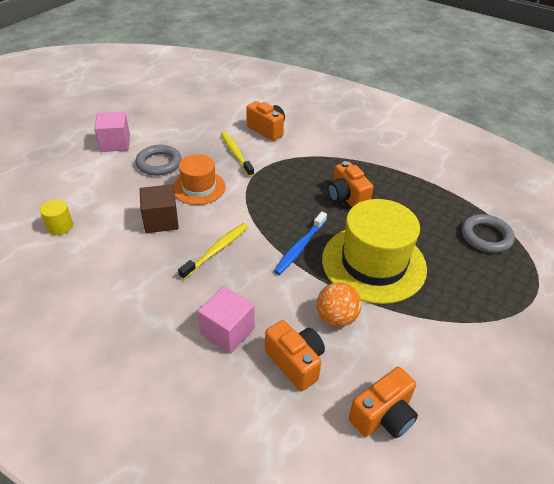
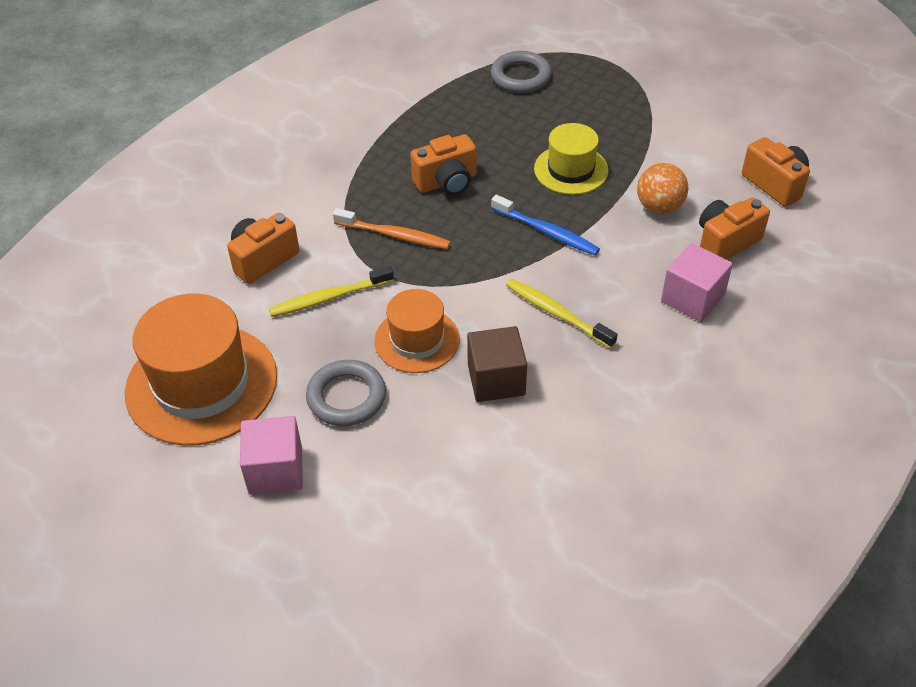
camera: 85 degrees left, 5 degrees up
yellow cylinder [40,199,73,235] -> none
yellow hat [322,199,427,304] -> yellow hat [534,123,609,195], size x0.58
none -> orange hat [125,293,277,446]
none -> orange toothbrush [333,208,451,249]

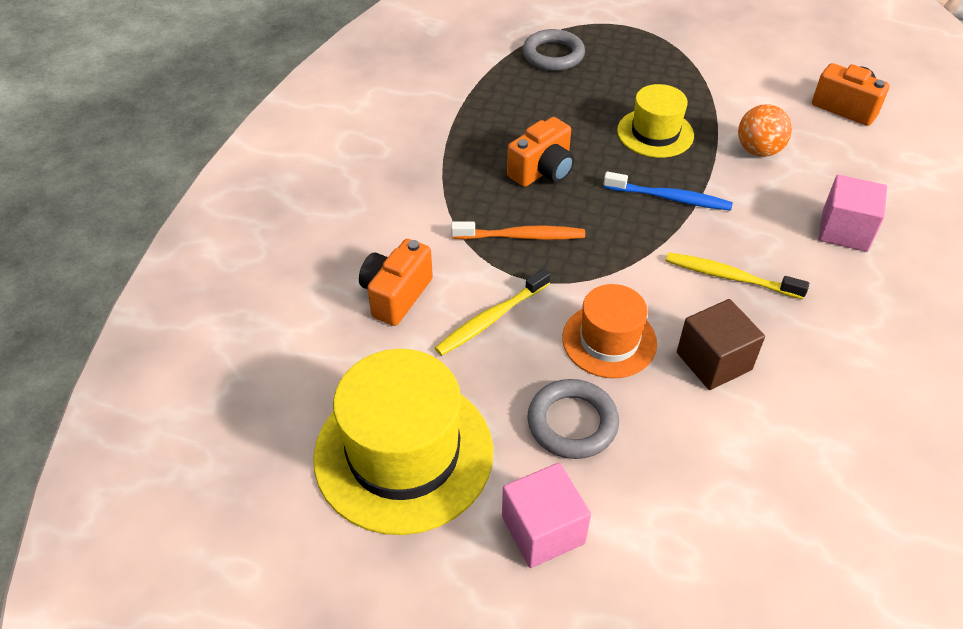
camera: 20 degrees left, 0 degrees up
orange hat [125,293,277,446] -> yellow hat [313,349,493,535]
orange camera [699,197,770,260] -> none

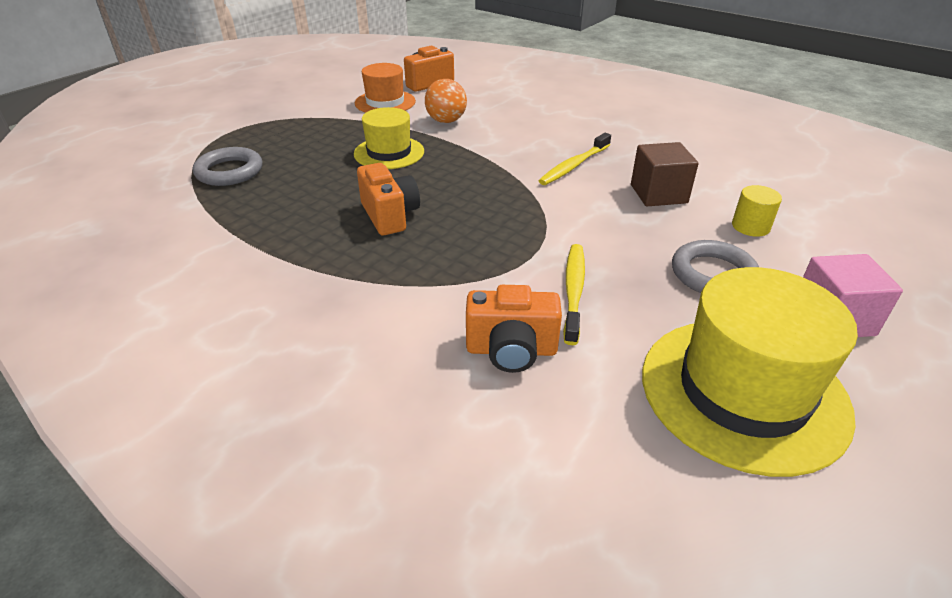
camera: 70 degrees left, 10 degrees down
orange camera [359,239,433,326] -> orange camera turned 45 degrees counterclockwise [466,285,562,373]
yellow toothbrush [435,269,550,356] -> yellow toothbrush turned 150 degrees counterclockwise [563,244,585,345]
orange toothbrush [451,221,585,240] -> none
orange hat [562,284,657,378] -> orange hat moved to [355,63,416,113]
blue toothbrush [603,171,733,211] -> none
pink cube [818,175,887,252] -> none
none -> yellow cylinder [732,185,782,237]

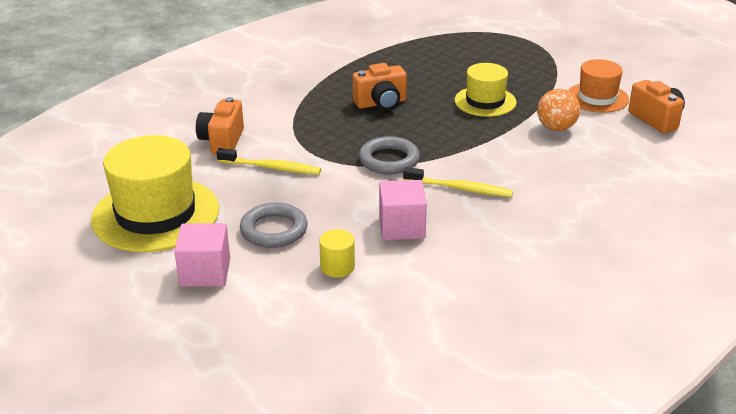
camera: 95 degrees right, 5 degrees down
grey ring [193,147,262,186] -> grey ring moved to [359,136,420,174]
yellow toothbrush [539,133,611,185] -> yellow toothbrush turned 150 degrees clockwise [403,167,513,197]
brown cube [631,142,699,206] -> pink cube [379,180,427,240]

